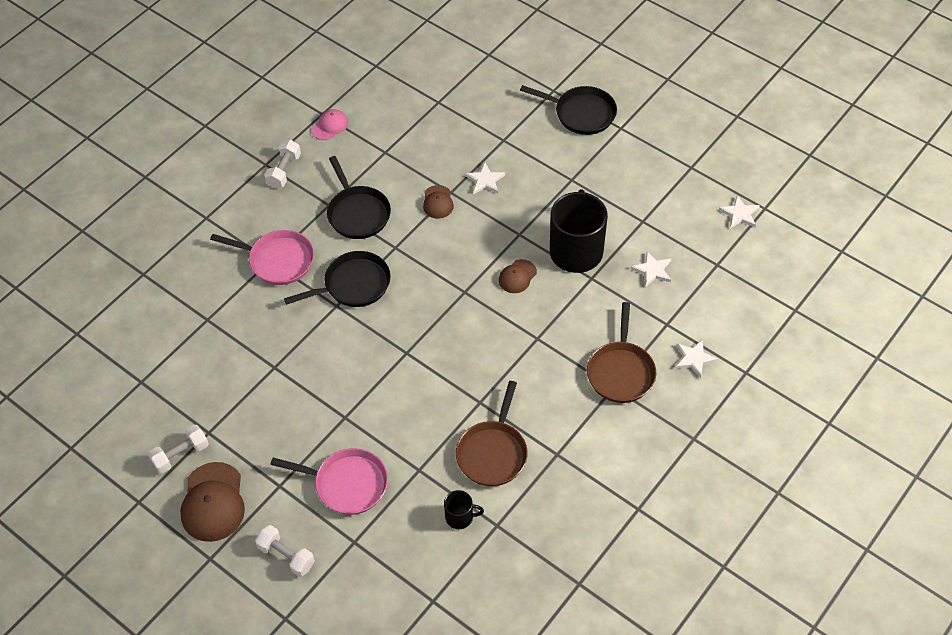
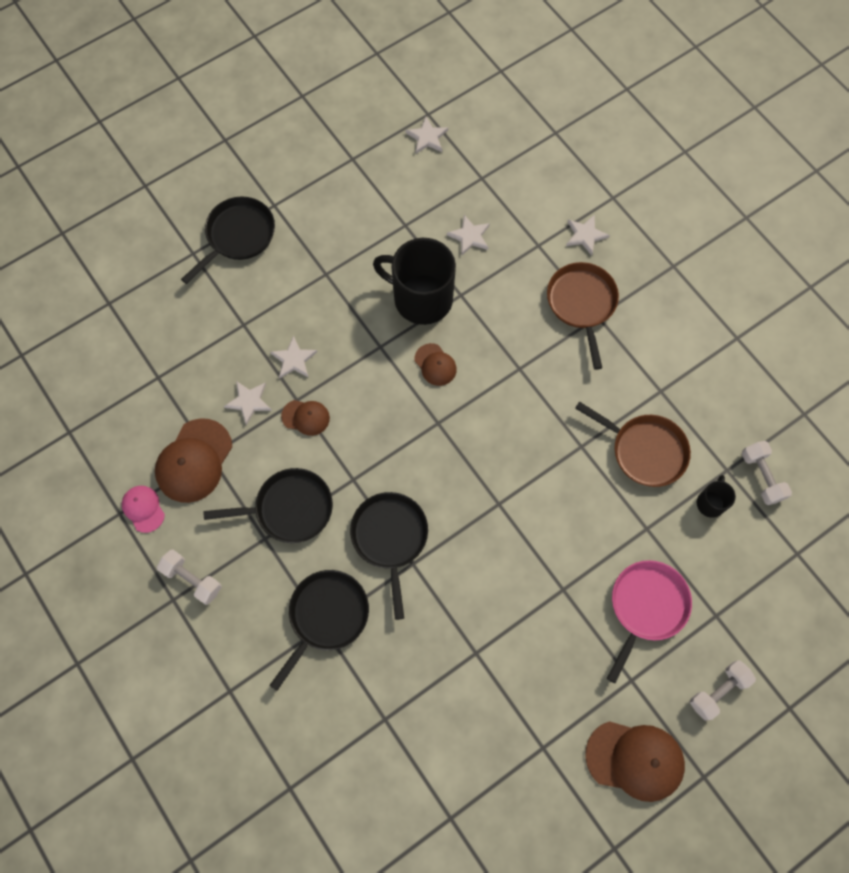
camera: 75 degrees left, 15 degrees up
white dumbbell [148,425,209,474] -> white dumbbell moved to [742,441,792,505]
pink pan [210,230,314,285] -> black pan [269,570,369,691]
brown pan [587,302,656,403] -> brown pan turned 120 degrees counterclockwise [547,262,619,370]
none -> brown cap [155,419,232,503]
none -> white star [224,381,272,425]

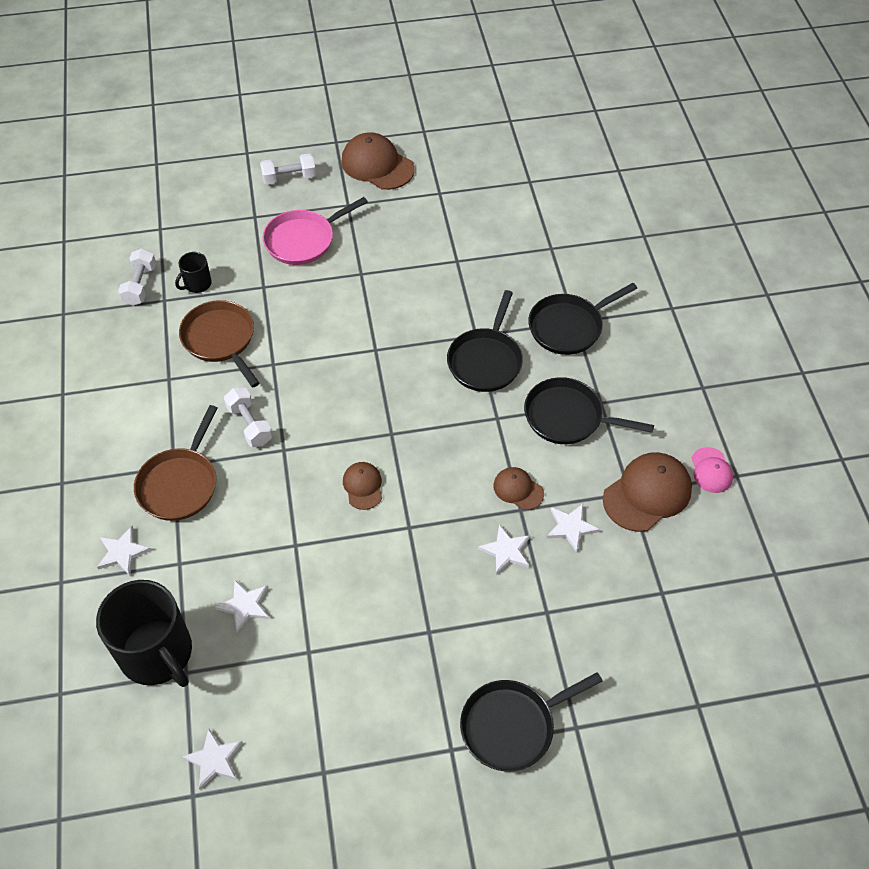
camera: 155 degrees left, 15 degrees down
white dumbbell [157,550,222,605] -> white dumbbell moved to [224,387,272,447]
black mug [373,238,456,325] -> black mug moved to [96,580,192,687]

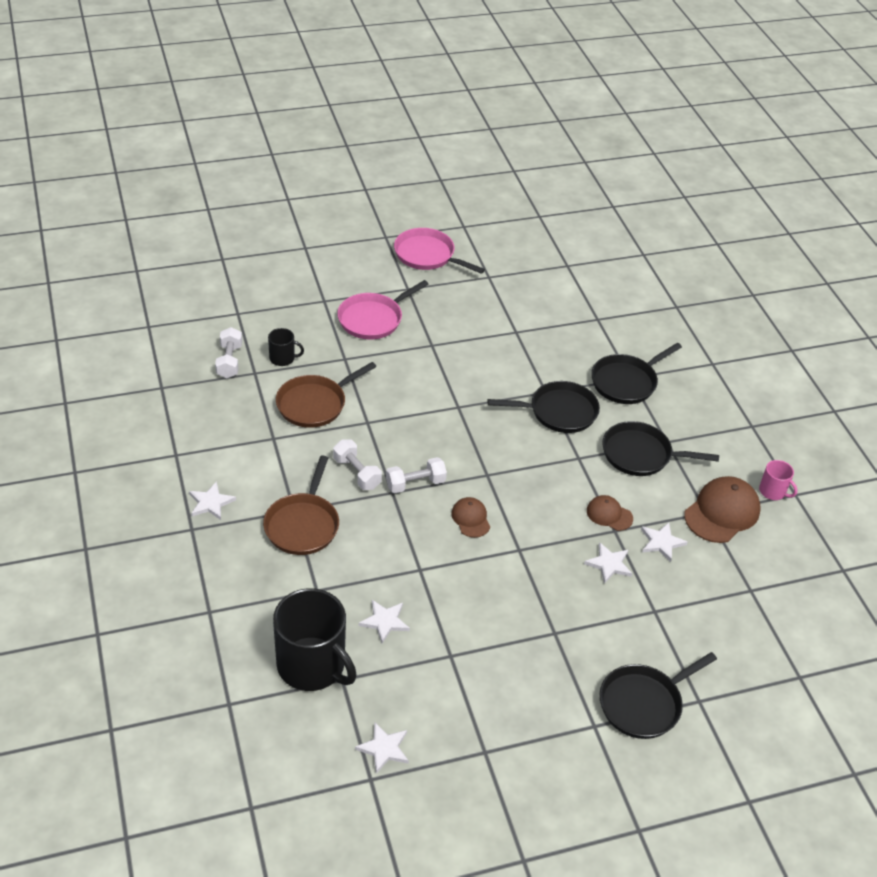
camera: 10 degrees left, 10 degrees down
white star [97,526,151,576] -> white star moved to [189,481,236,520]
black mug [175,252,212,293] -> black mug turned 120 degrees counterclockwise [268,328,304,366]
brown pan [179,300,259,388] -> brown pan turned 90 degrees counterclockwise [276,362,376,428]
white dumbbell [260,153,316,184] -> white dumbbell moved to [386,457,447,493]
brown cap [341,132,414,190] -> pink pan [394,228,485,274]
black pan [447,290,523,392] -> black pan turned 105 degrees counterclockwise [488,381,600,433]
pink cap [692,447,733,493] -> pink mug [759,460,797,500]

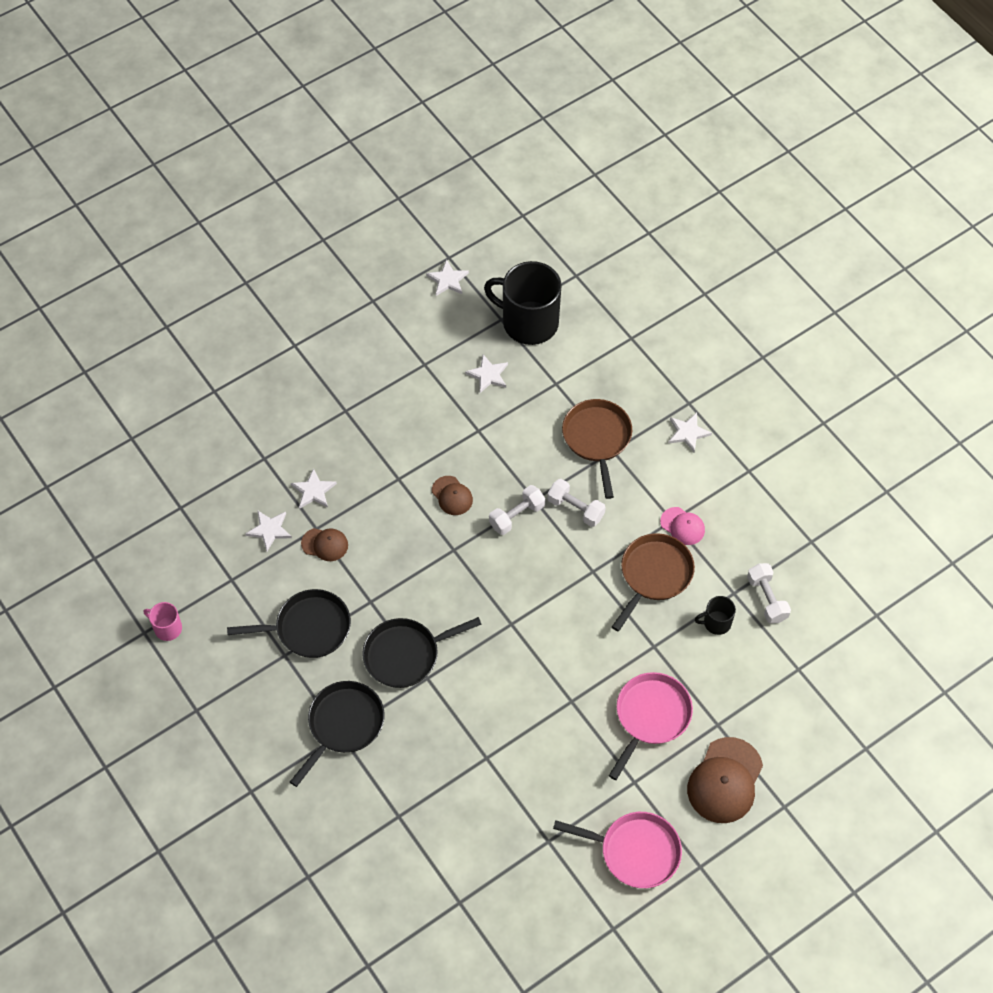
camera: 165 degrees right, 15 degrees up
black pan [600,652,717,739] -> none
brown cap [684,476,761,543] -> brown cap moved to [687,737,763,823]
none -> pink cap [660,507,705,545]

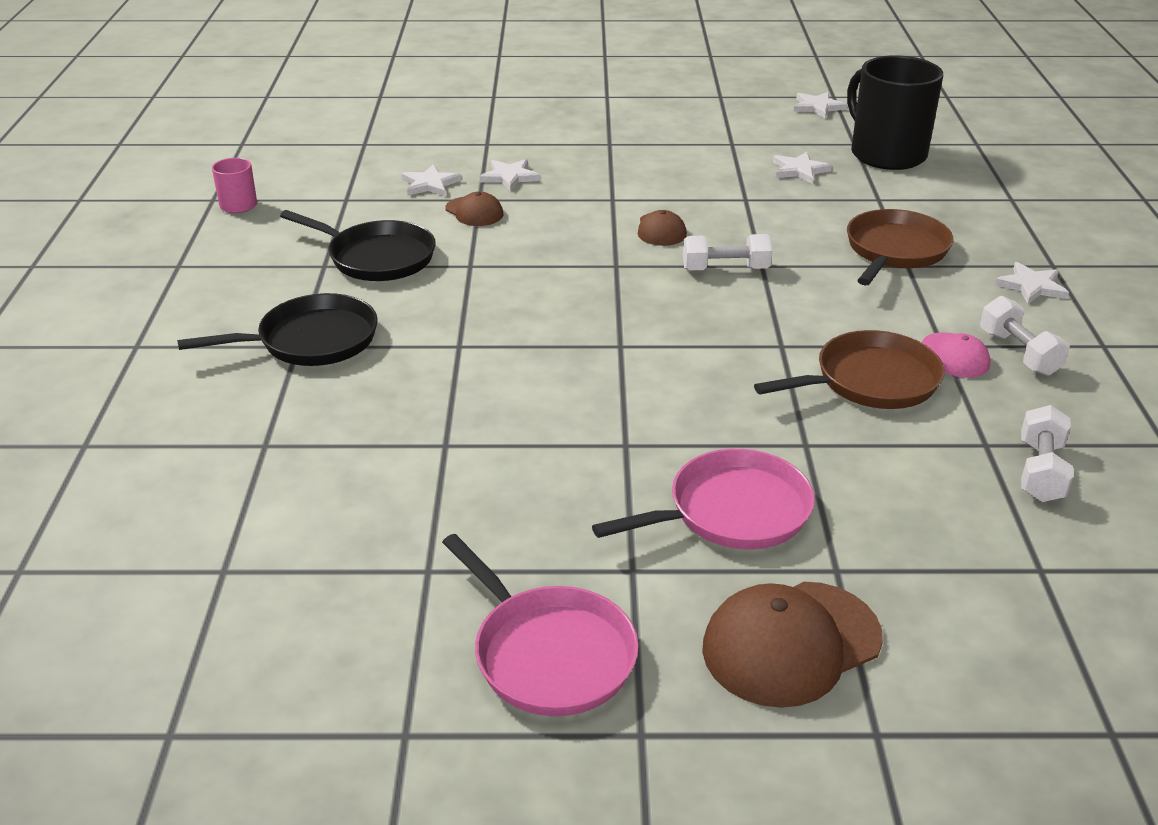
camera: 35 degrees right, 25 degrees down
black pan [362,617,482,688] -> none
white dumbbell [547,479,606,527] -> white dumbbell moved to [980,296,1070,376]
black mug [695,596,736,635] -> none

